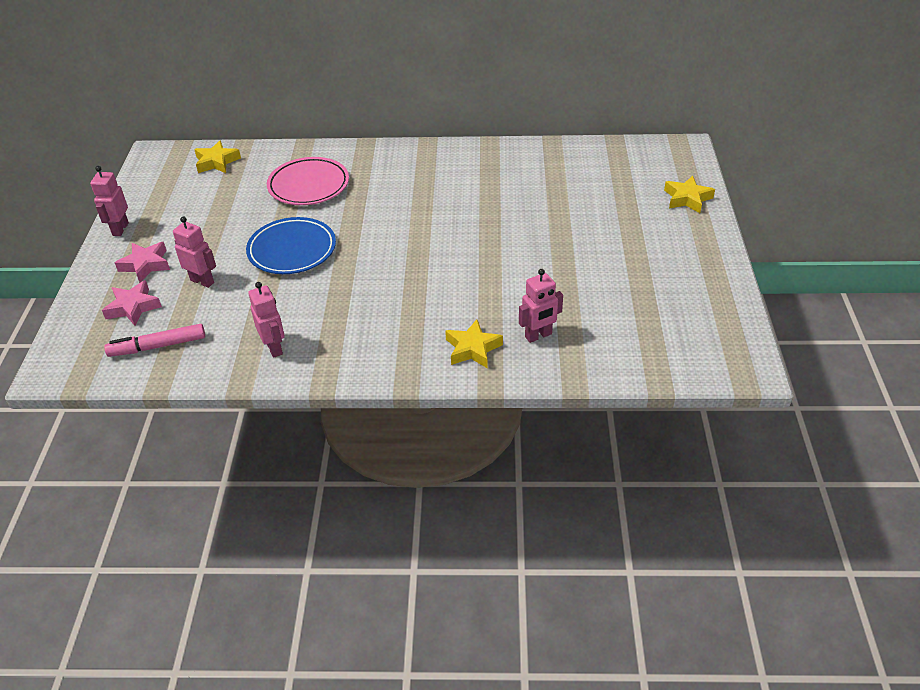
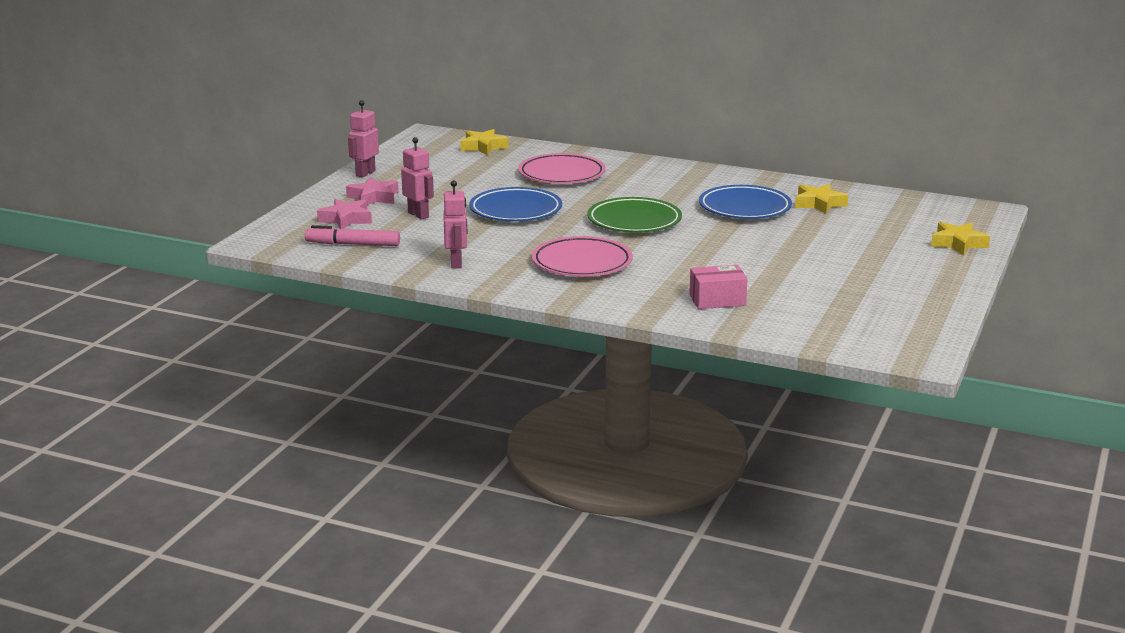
camera: 20 degrees right, 20 degrees down
yellow star [445,319,503,368] -> yellow star moved to [795,184,848,214]
pink robot [519,269,563,343] -> pink box [689,265,748,309]
none -> pink plate [532,236,633,277]
none -> green plate [587,197,682,233]
none -> blue plate [699,185,792,219]

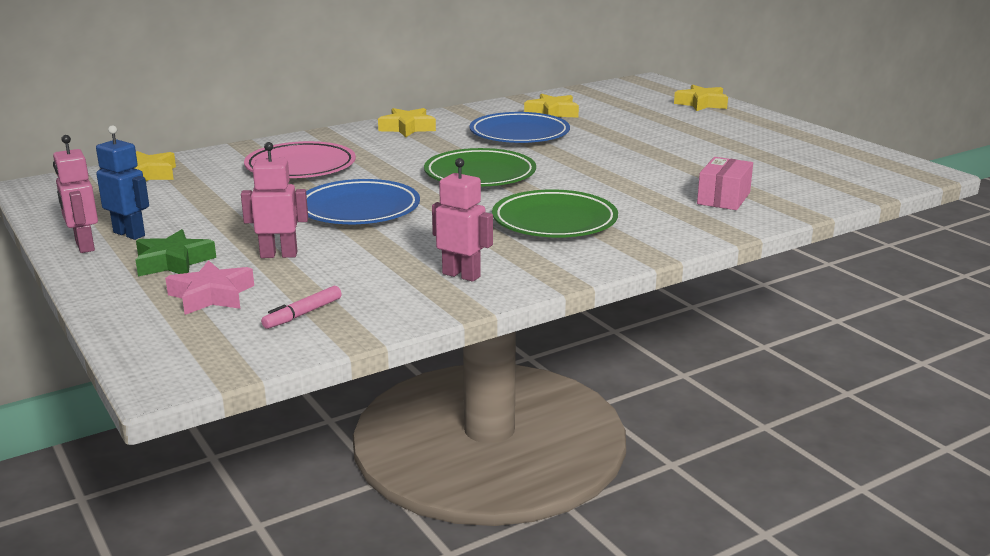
camera: 55 degrees left, 0 degrees up
pink marker [305,225,400,246] -> pink marker [261,286,341,329], size x0.63
pink star [346,177,399,205] -> green star [136,229,216,276]
pink plate [532,236,633,277] -> green plate [492,189,618,238]
none -> blue robot [96,125,149,240]
none -> yellow star [378,108,436,137]

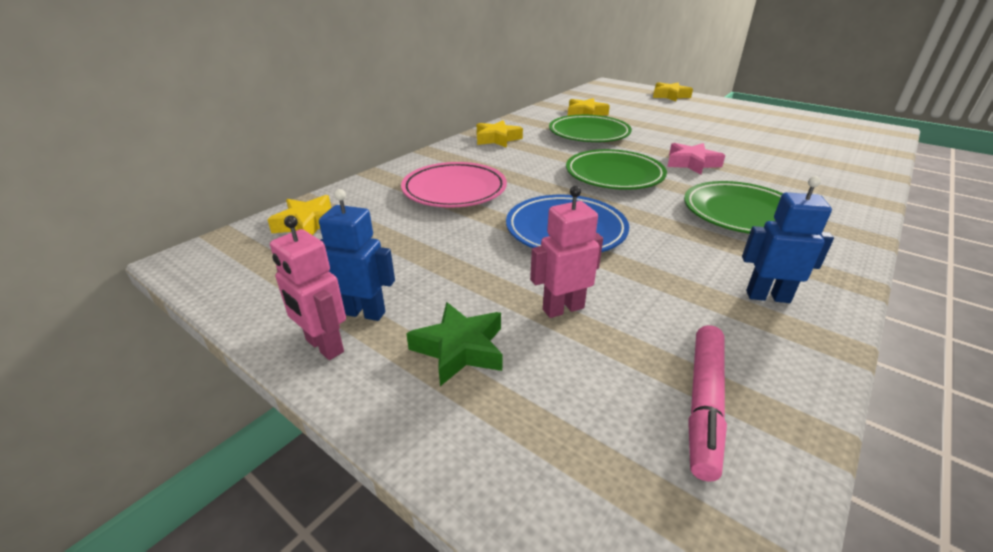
camera: 20 degrees left, 10 degrees up
pink star [165,260,254,315] -> pink star moved to [667,143,725,175]
pink marker [261,286,341,329] -> pink marker [688,325,727,482], size x1.58
pink robot [432,158,493,282] -> blue robot [742,176,834,303]
blue plate [469,112,570,143] -> green plate [549,115,632,142]
pink box [697,157,753,210] -> none

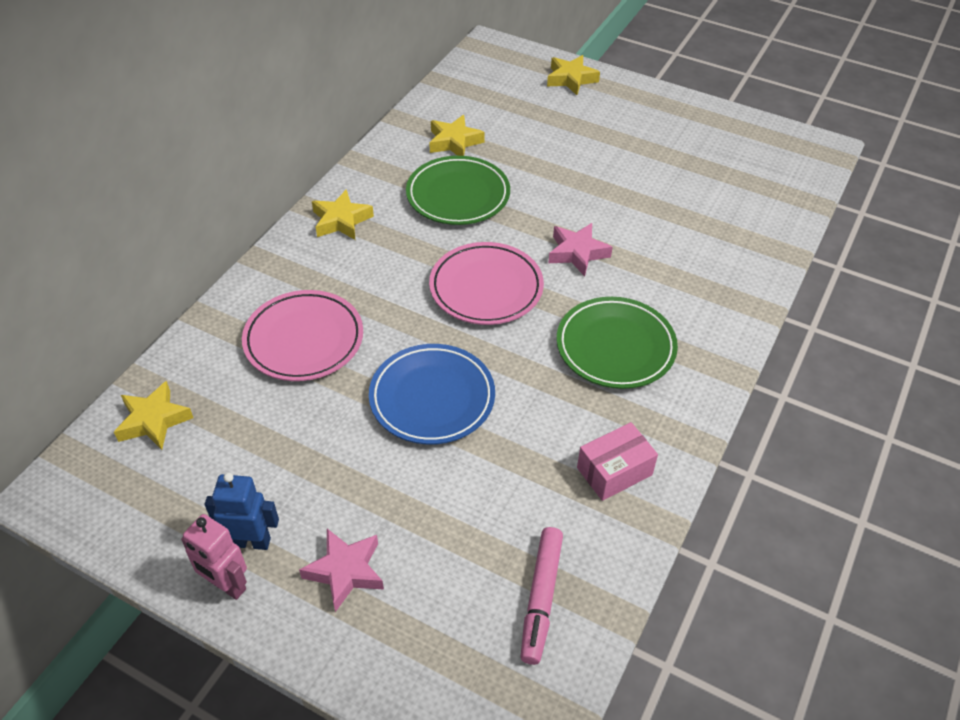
camera: 10 degrees left, 15 degrees up
green star [406,302,503,386] -> pink star [299,529,384,612]
pink robot [530,186,603,318] -> none
green plate [566,149,667,190] -> pink plate [429,242,544,325]
blue robot [742,176,834,303] -> pink box [577,422,658,501]

